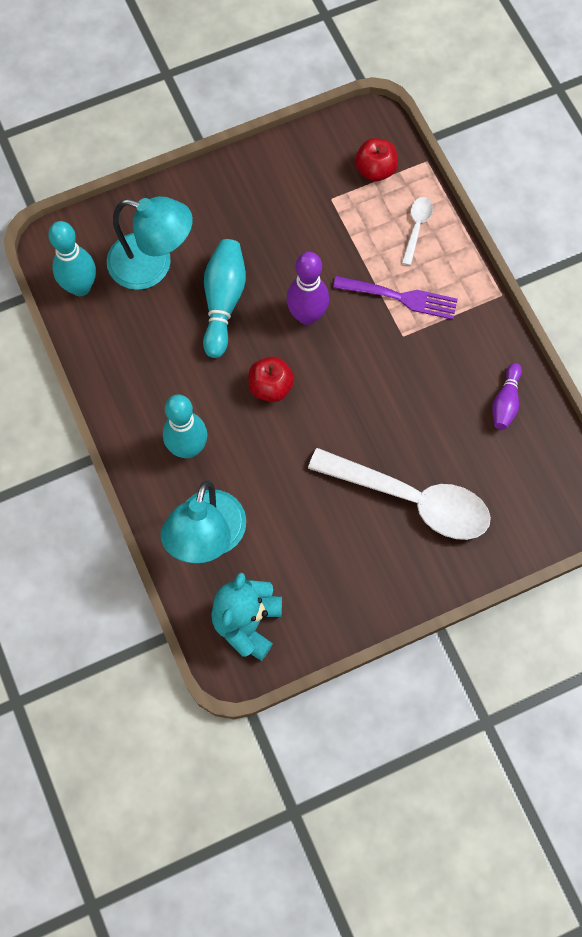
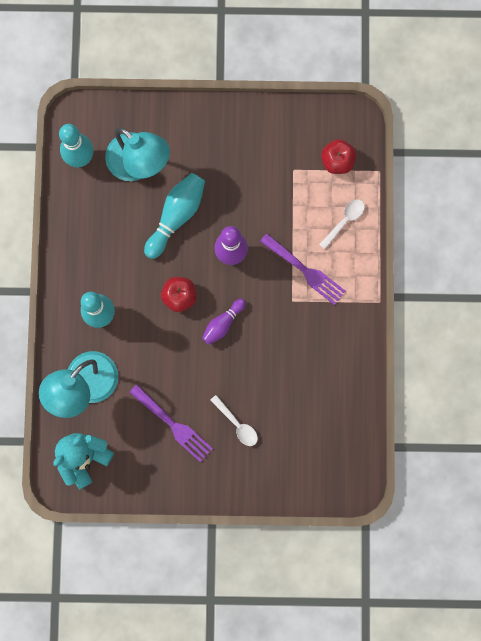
camera: 25 degrees right, 10 degrees up
white spoon [308,448,491,540] -> white spoon [210,395,258,446], size x0.44
purple bowling pin [492,363,522,430] -> purple bowling pin moved to [202,299,246,345]
none -> purple fork [129,384,213,462]

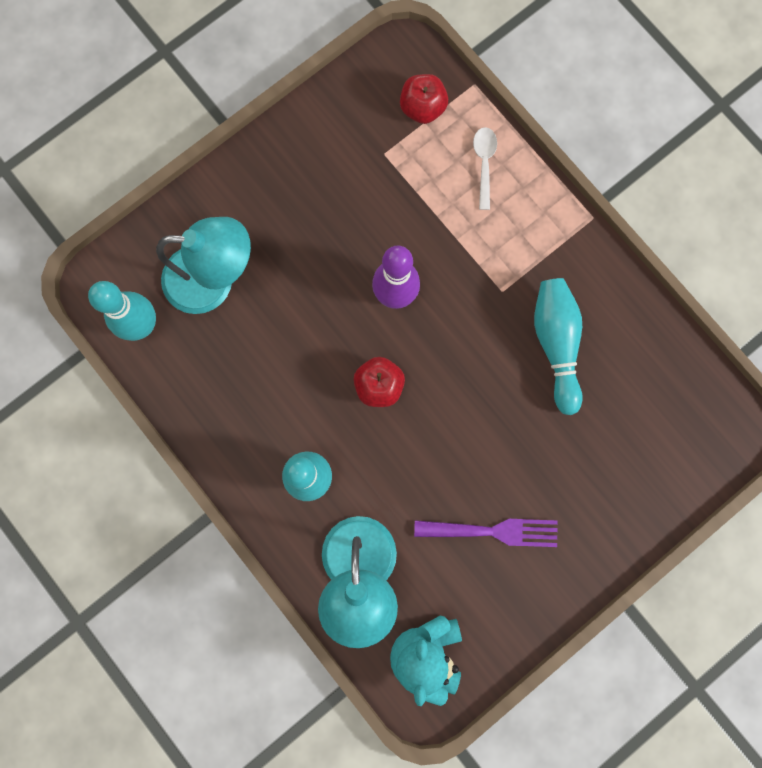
camera: 40 degrees left, 0 degrees up
turquoise bowling pin [144,173,205,259] -> turquoise bowling pin moved to [534,278,583,415]
purple bowling pin [202,299,246,345] -> none
white spoon [210,395,258,446] -> none
purple fork [260,233,346,305] -> none

